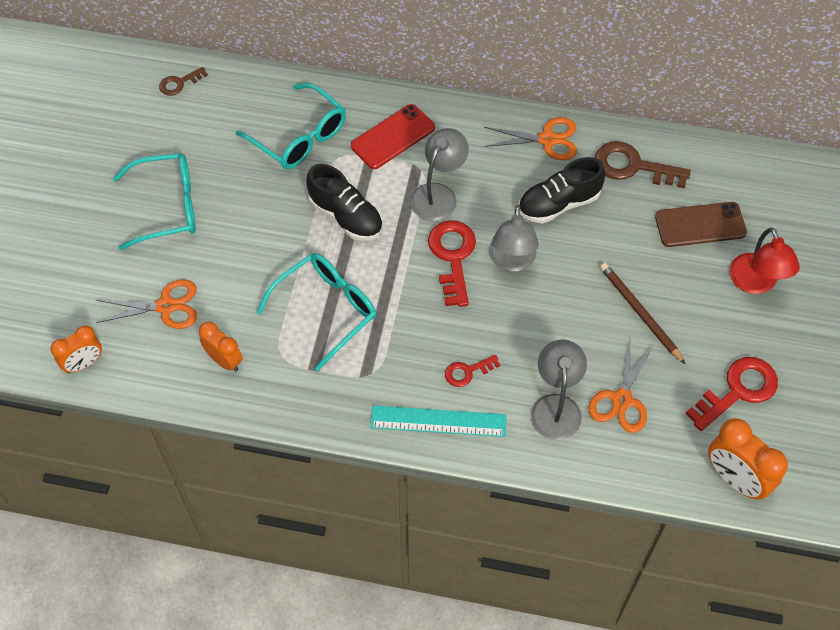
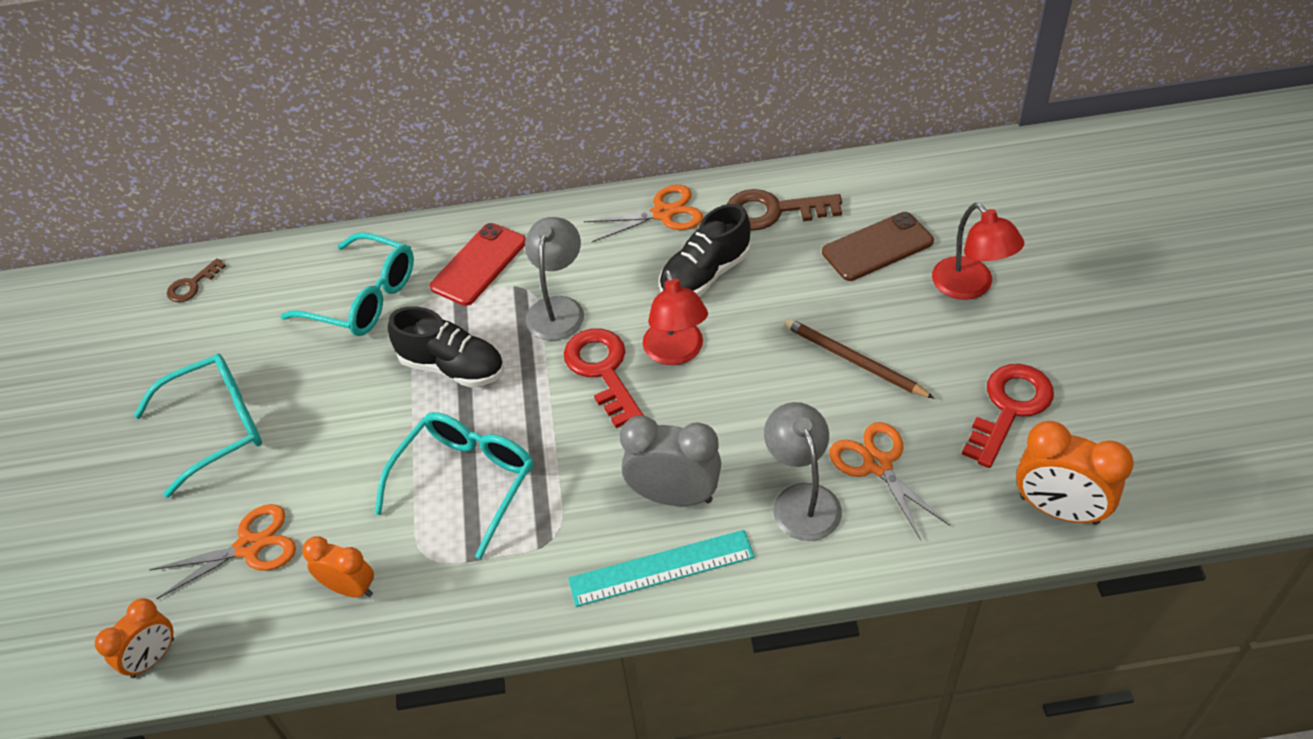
camera: 15 degrees left, 10 degrees down
red key [445,355,500,387] -> grey clock [620,416,721,506]
grey lamp [489,205,539,272] -> red lamp [643,269,708,365]
orange scissors [589,338,655,433] -> orange scissors turned 150 degrees clockwise [829,422,950,540]

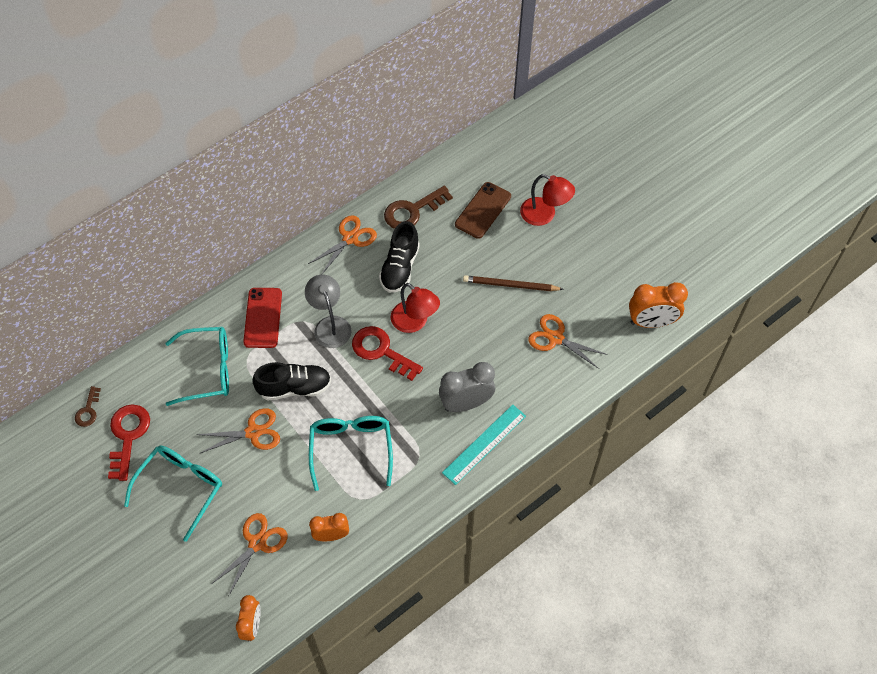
camera: 35 degrees left, 10 degrees up
grey lamp [764,402,842,541] -> none
red key [962,364,1054,468] -> red key moved to [108,404,150,481]
none -> orange scissors [197,408,280,453]

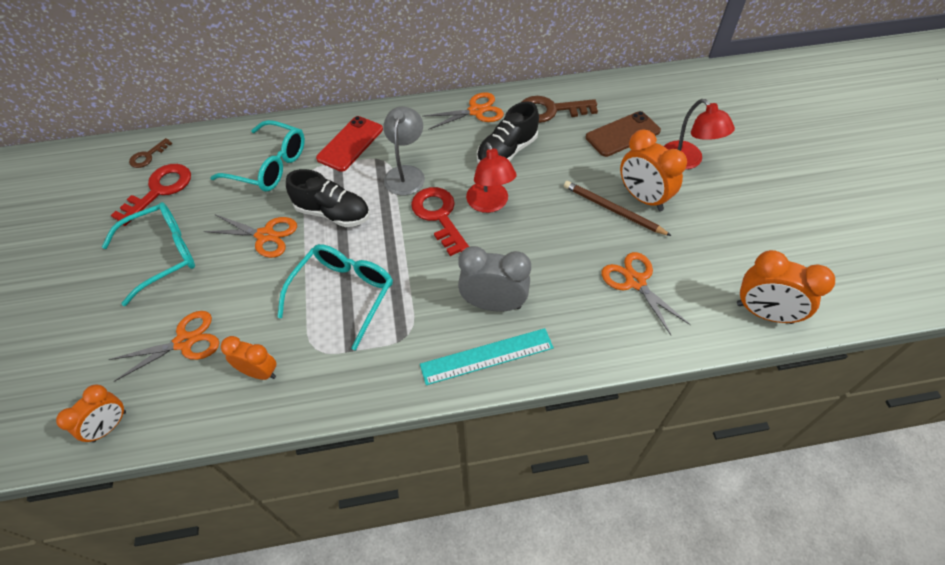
camera: 30 degrees right, 5 degrees down
none -> orange clock [620,129,687,211]

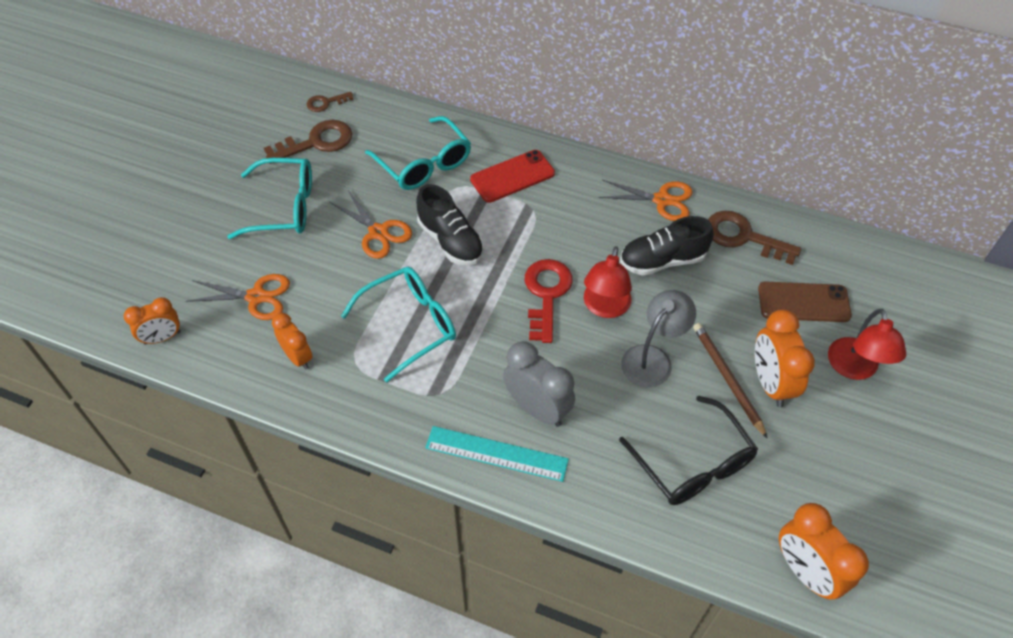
camera: 30 degrees right, 0 degrees up
red key [111,164,191,226] -> brown key [264,120,352,164]
grey lamp [383,106,425,195] -> grey lamp moved to [621,290,696,387]
orange scissors [601,252,691,335] -> black glasses [619,396,758,505]

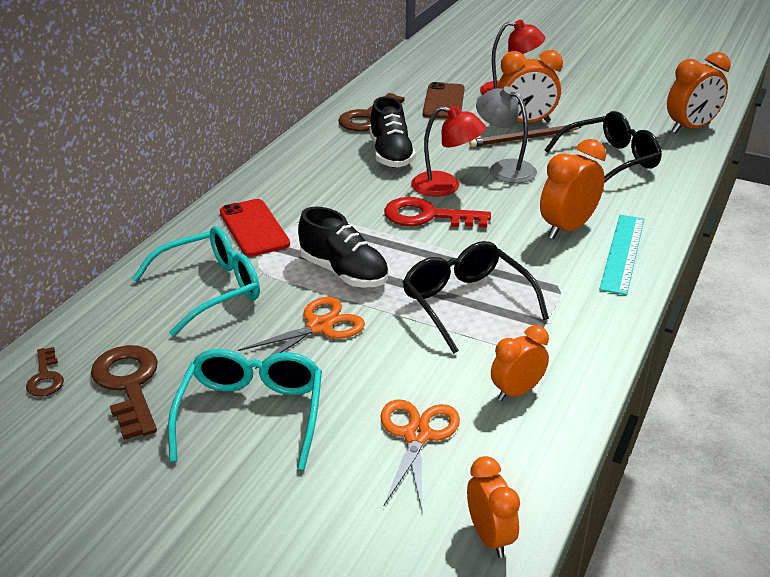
camera: 85 degrees left, 20 degrees down
turquoise glasses [341,267,456,382] -> black glasses [403,241,549,354]
black shoe [416,184,484,265] -> black shoe turned 75 degrees clockwise [298,207,389,288]
grey clock [503,341,575,427] -> orange clock [540,139,606,239]
orange scissors [598,180,693,221] -> none

